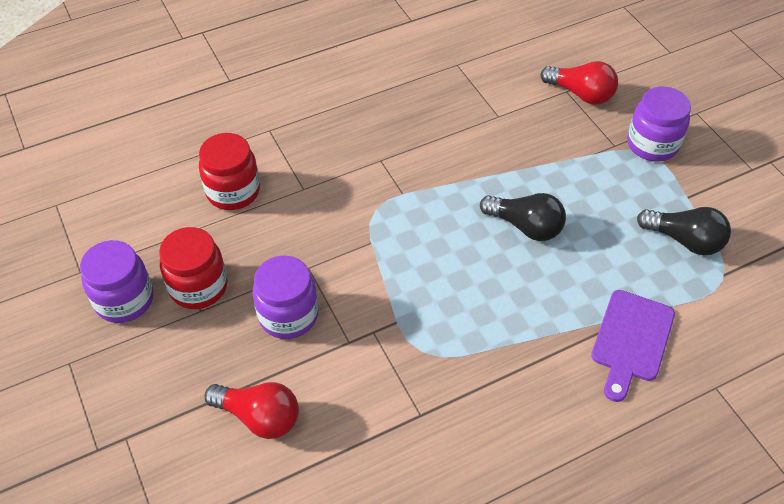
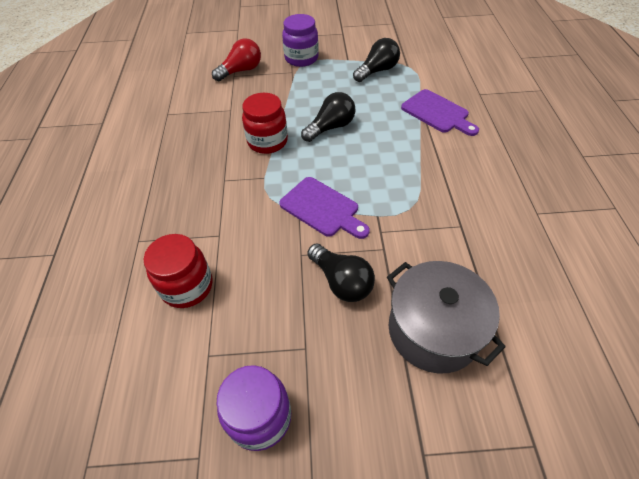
camera: 65 degrees left, 0 degrees up
red jar [159,227,227,309] -> red jar moved to [242,93,288,154]
red light bulb [204,382,299,439] -> grey pot [387,261,505,374]
purple jar [252,256,318,339] -> black light bulb [307,244,375,302]
none -> purple cutting board [279,177,370,239]

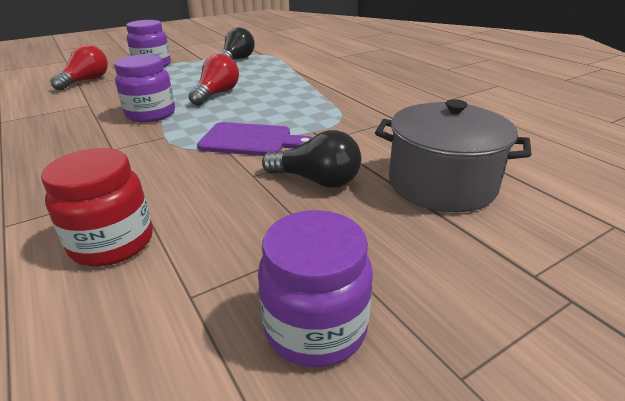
camera: 30 degrees left, 20 degrees down
red jar [242,93,288,154] -> purple jar [114,55,175,123]
black light bulb [301,92,355,142] -> red light bulb [188,54,239,106]
purple cutting board [401,89,479,136] -> none

